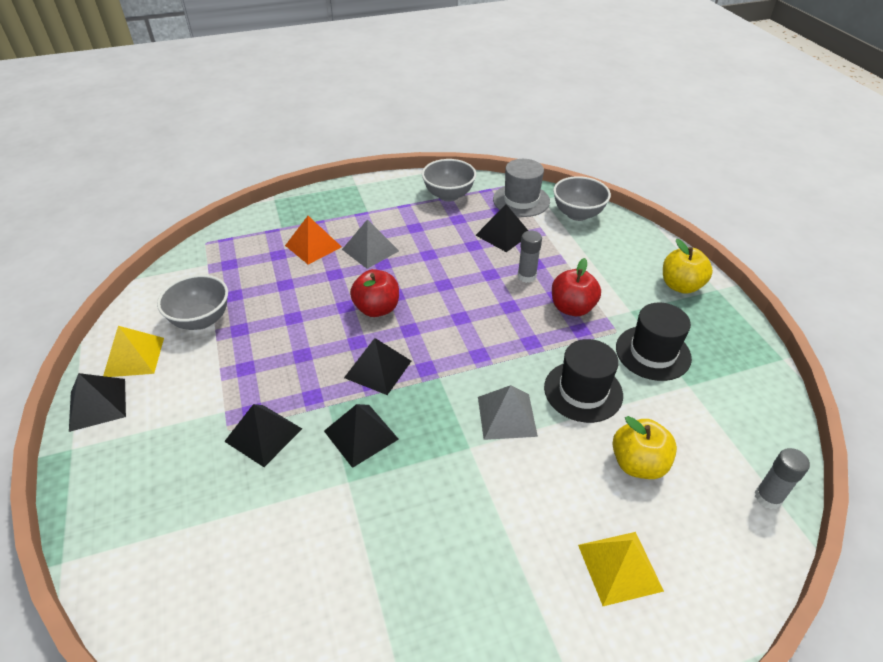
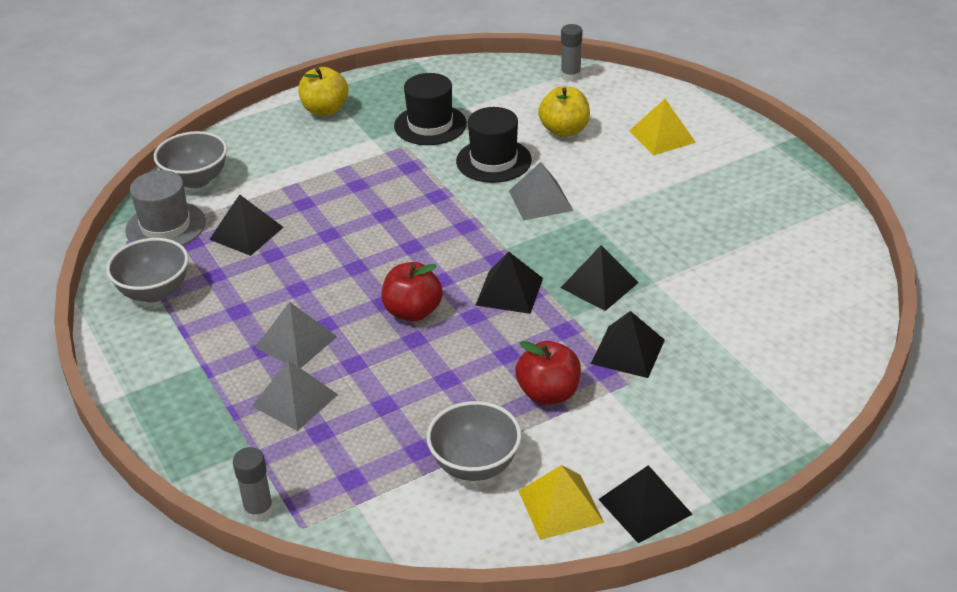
camera: 100 degrees left, 5 degrees down
orange pyramid [285,216,342,265] -> grey pyramid [252,360,338,431]
grey glue stick [517,231,542,283] -> grey glue stick moved to [233,447,274,522]
red apple [552,258,601,316] -> red apple moved to [515,341,581,405]

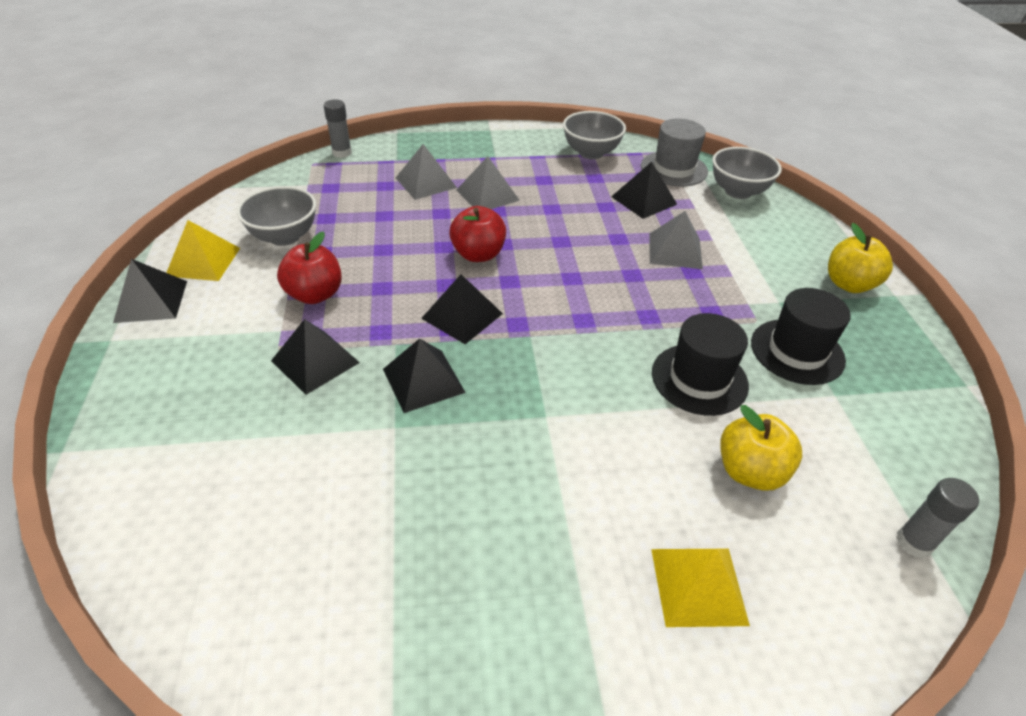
camera: 110 degrees right, 5 degrees up
grey pyramid [509,162,573,220] -> grey pyramid moved to [649,211,703,269]

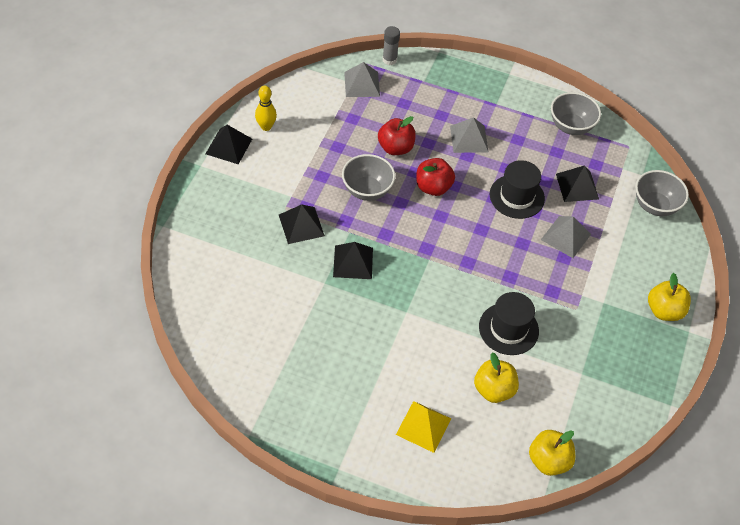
camera: 25 degrees right, 10 degrees up
yellow pyramid [166,220,240,281] -> yellow bowling pin [255,86,277,131]
grey bowl [237,186,316,246] -> grey bowl moved to [342,154,395,201]
red apple [277,231,342,304] -> red apple moved to [378,116,416,155]
grey pyramid [396,144,457,200] -> grey pyramid moved to [344,62,380,97]
black pyramid [421,274,503,344] -> none
grey hat [641,119,708,187] -> none
black hat [751,288,851,385] -> black hat moved to [490,160,545,219]
grey glue stick [896,478,979,558] -> yellow apple [529,430,575,476]

